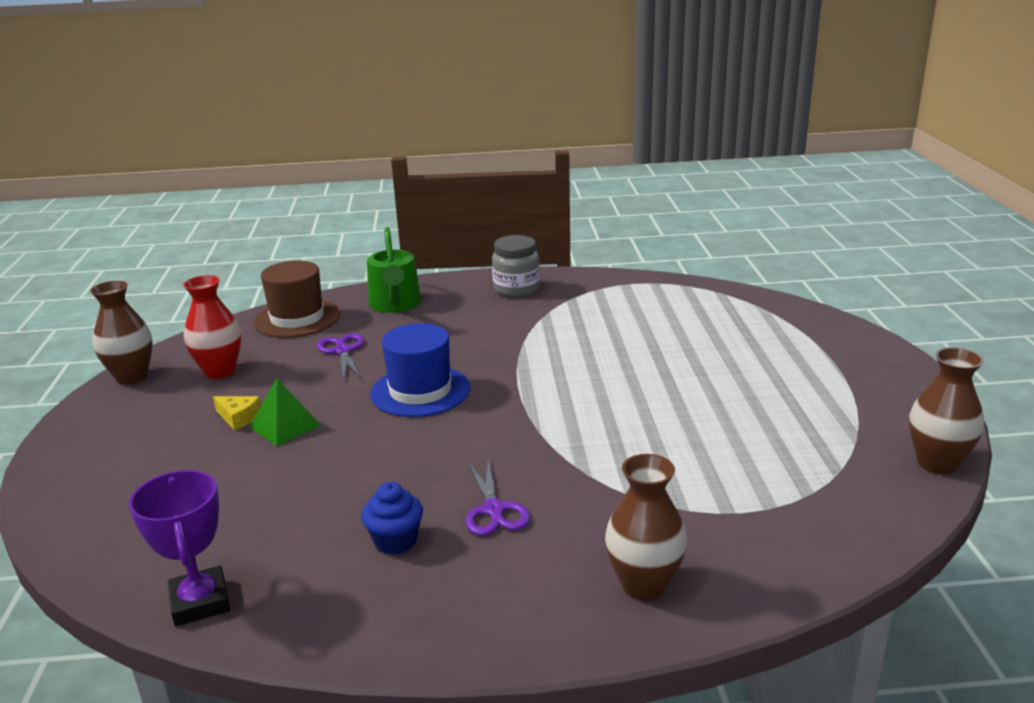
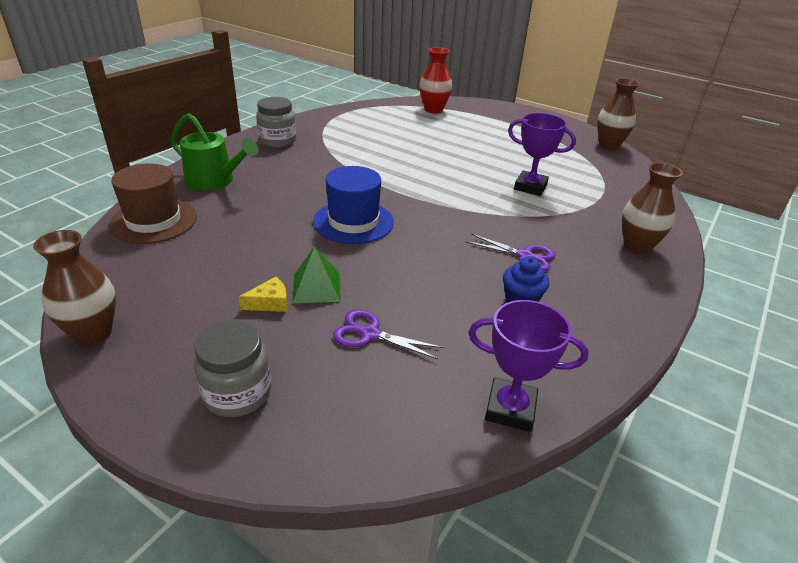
camera: 55 degrees left, 10 degrees up
red vase [183,275,241,379] -> red vase moved to [419,47,452,114]
purple scissors [317,333,364,378] -> purple scissors moved to [333,310,443,359]
none -> grey jar [194,320,271,417]
none -> purple trophy [508,113,576,196]

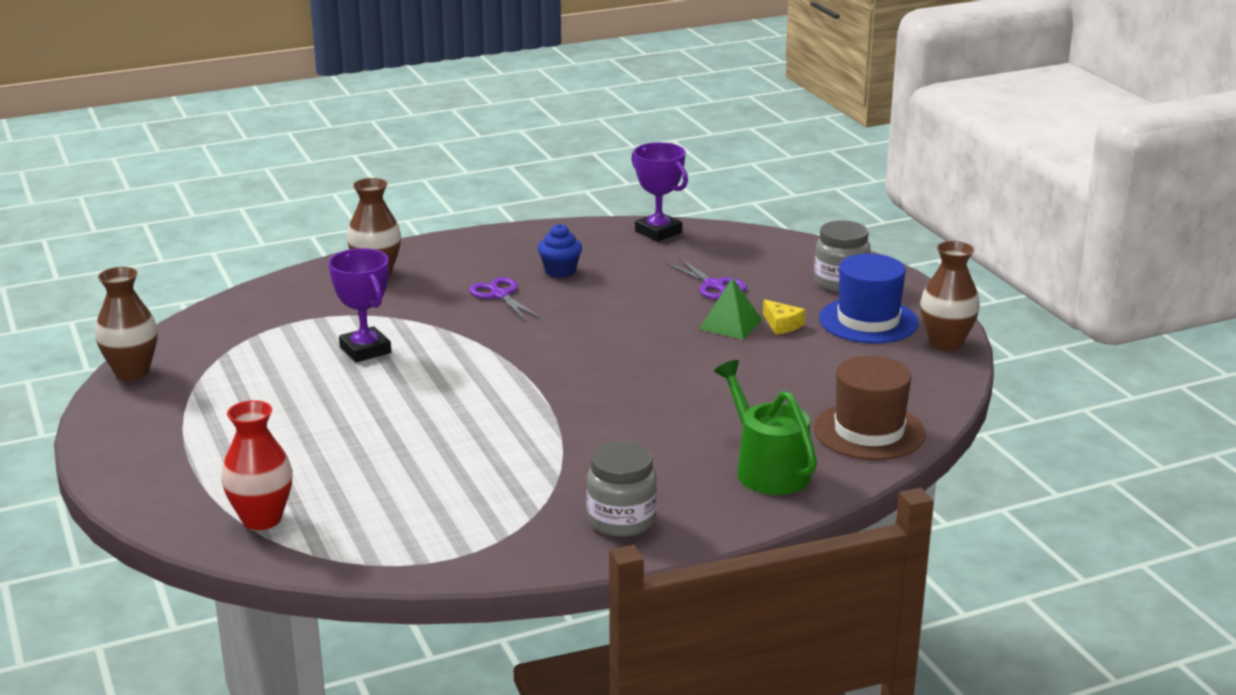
camera: 145 degrees left, 10 degrees down
yellow cheese [238,277,288,312] -> yellow cheese turned 135 degrees counterclockwise [763,299,806,335]
blue hat [313,166,394,244] -> blue hat moved to [819,254,919,344]

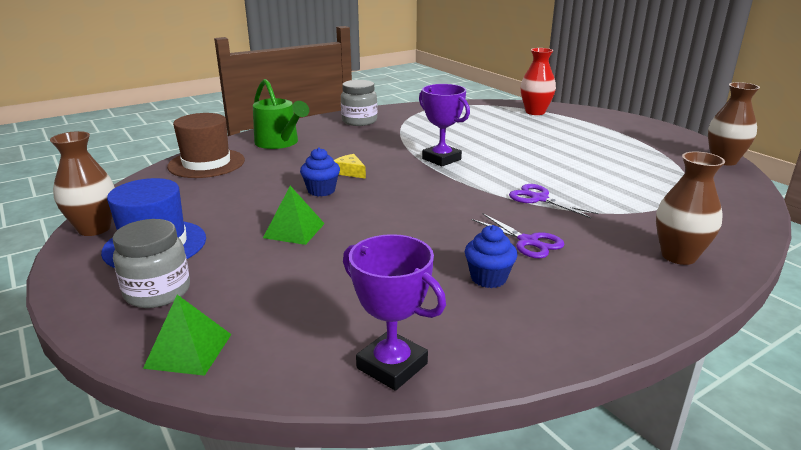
camera: 170 degrees right, 0 degrees up
purple trophy [328,248,391,362] -> purple trophy moved to [419,84,470,167]
purple scissors [666,258,747,300] -> purple scissors moved to [509,184,599,218]
yellow cheese [763,299,806,335] -> yellow cheese moved to [334,154,366,179]
none -> green pyramid [143,295,231,376]
none -> blue cupcake [300,148,340,197]

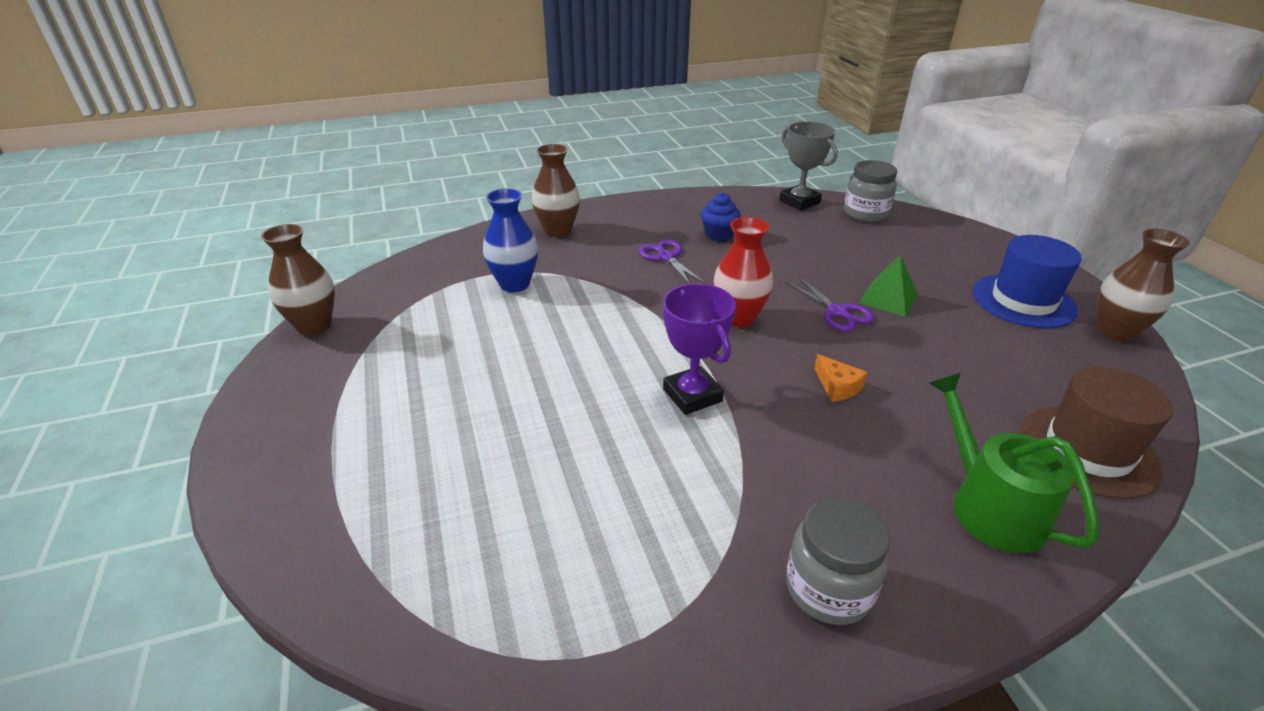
camera: 165 degrees left, 10 degrees up
grey jar [112,219,190,308] -> grey jar moved to [844,160,897,222]
green pyramid [143,295,231,376] -> none
blue cupcake [300,148,340,197] -> none
yellow cheese [334,154,366,179] -> orange cheese [814,354,868,402]
purple trophy [343,234,446,391] -> grey trophy [779,121,838,210]
purple scissors [509,184,599,218] -> purple scissors moved to [785,276,875,331]
red vase [520,48,556,115] -> red vase moved to [714,217,773,327]
none -> blue vase [483,188,538,292]

